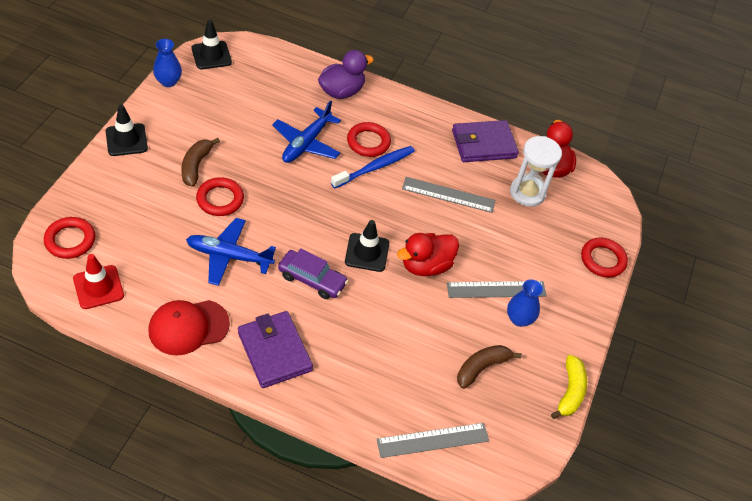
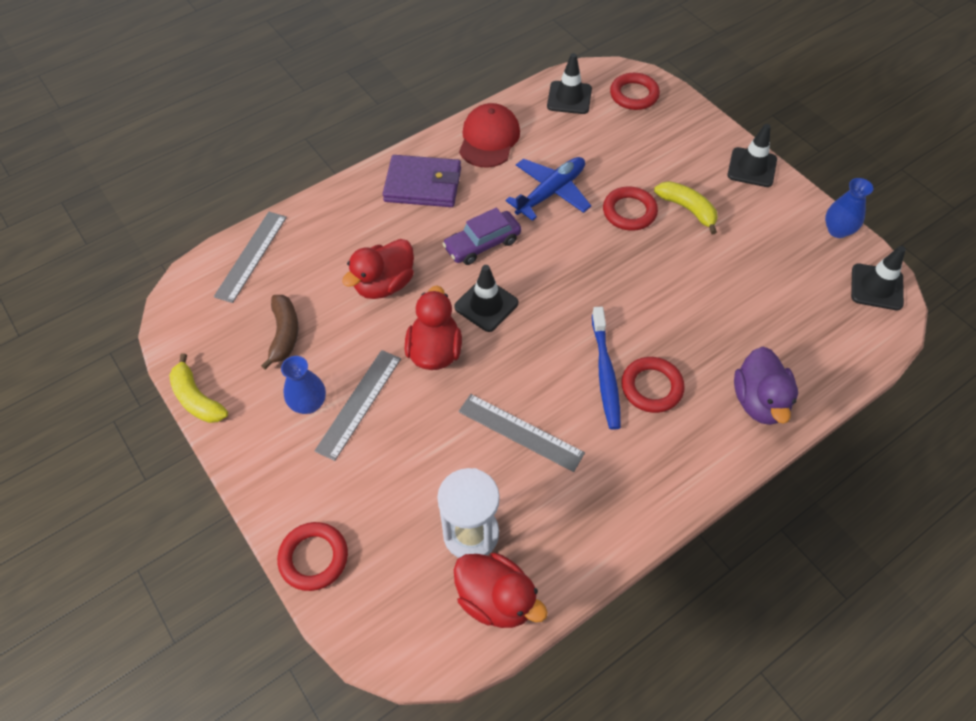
camera: 130 degrees right, 5 degrees up
red traffic cone [73,254,124,309] -> black traffic cone [547,53,592,114]
brown banana [181,138,220,187] -> yellow banana [654,181,718,234]
blue plane [272,100,341,163] -> none
grey ruler [402,177,495,213] -> grey ruler turned 75 degrees clockwise [458,394,585,472]
purple wallet [452,120,519,162] -> none
none -> red duck [342,239,414,299]

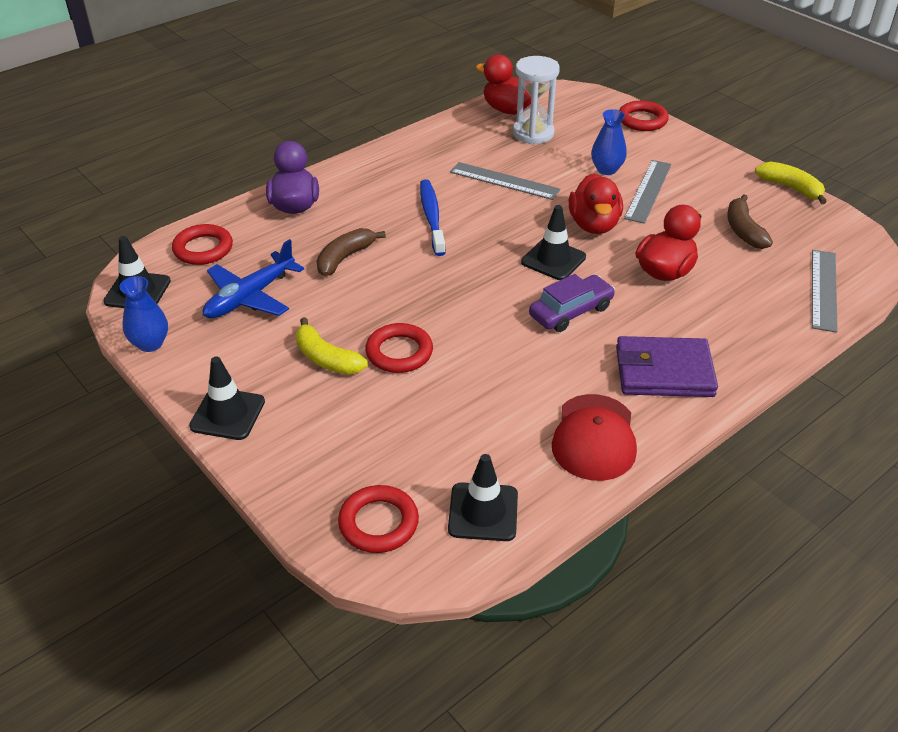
camera: 175 degrees right, 15 degrees down
blue vase [281,356,326,414] -> blue vase moved to [591,109,627,175]
blue plane [505,157,591,221] -> blue plane moved to [203,239,304,318]
red ring [621,357,685,413] -> red ring moved to [172,224,233,265]
none -> brown banana [316,228,386,276]

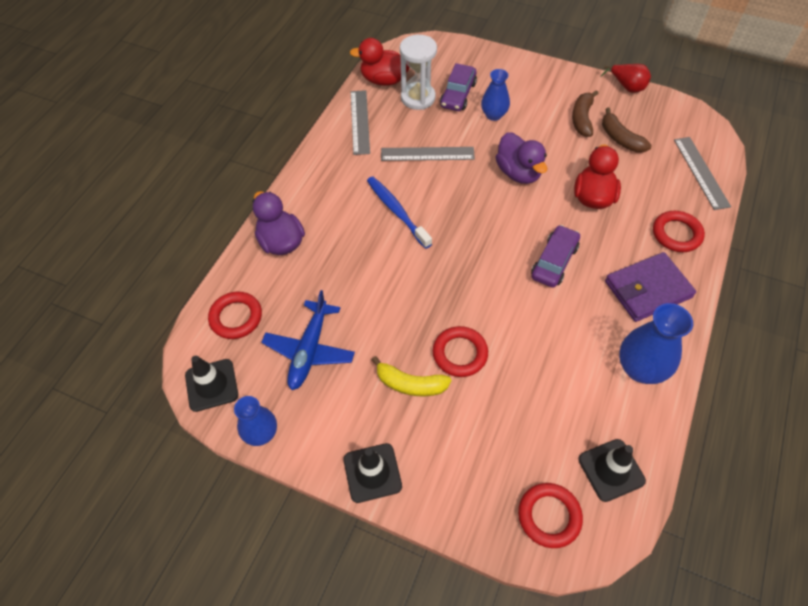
camera: 25 degrees left, 15 degrees up
brown banana [316,228,386,276] -> brown banana moved to [572,90,599,137]
black traffic cone [521,205,586,280] -> none
red cap [552,394,637,481] -> blue vase [619,303,693,384]
red duck [568,173,623,234] -> purple duck [496,132,547,184]
red ring [619,101,669,131] -> red ring moved to [653,211,705,252]
grey ruler [624,160,671,224] -> grey ruler moved to [351,90,370,155]
yellow banana [755,162,827,204] -> red pear [600,64,651,93]
none -> purple car [440,63,477,111]

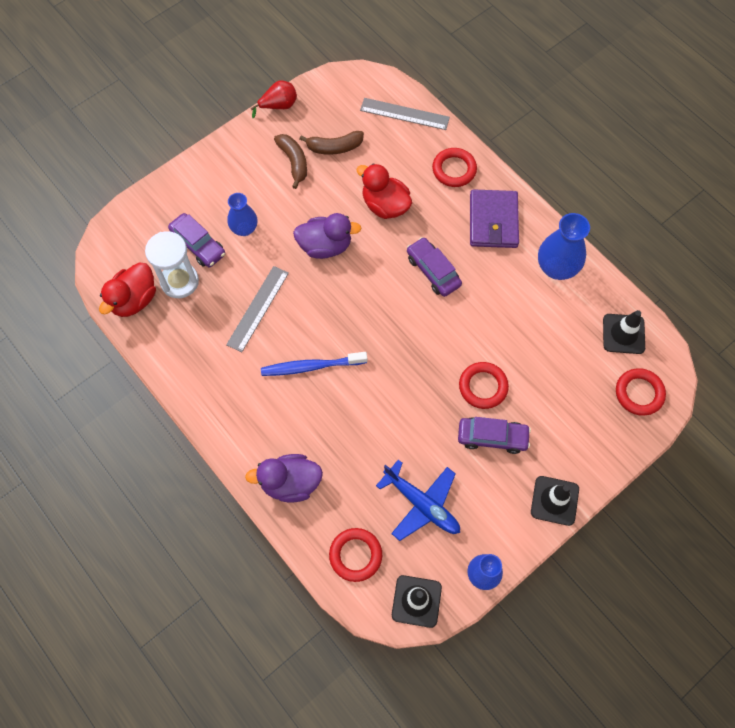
camera: 65 degrees left, 10 degrees up
grey ruler [351,90,370,155] -> none
yellow banana [372,356,452,396] -> purple car [458,417,531,454]
brown banana [572,90,599,137] -> brown banana turned 150 degrees counterclockwise [274,134,307,189]

